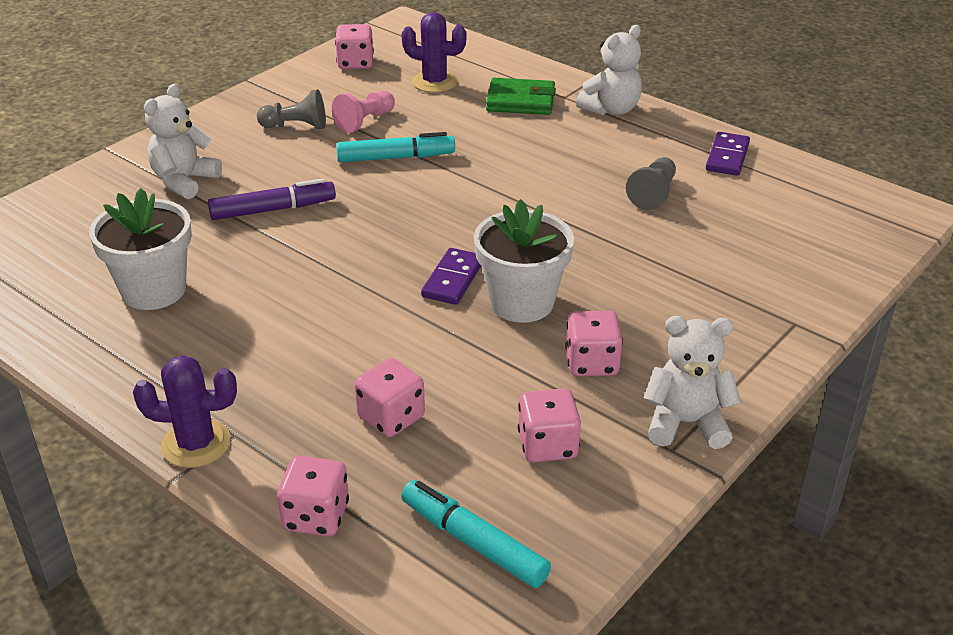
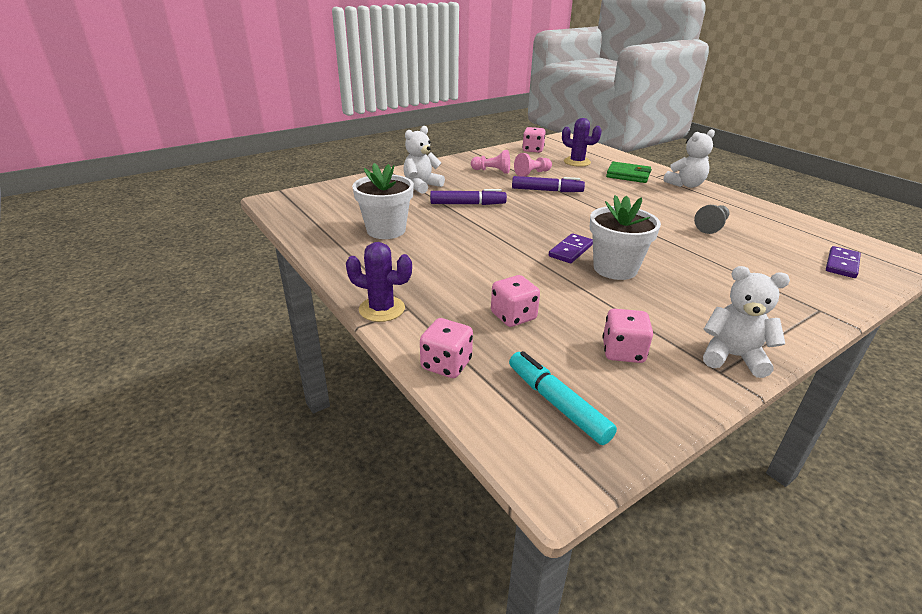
camera: 15 degrees right, 5 degrees down
grey pawn [257,89,326,129] -> pink pawn [471,150,510,174]
turquoise marker [336,132,455,162] -> purple marker [512,176,585,192]
pink dice [565,311,623,376] -> none
purple domino [706,132,750,176] -> purple domino moved to [826,246,861,278]

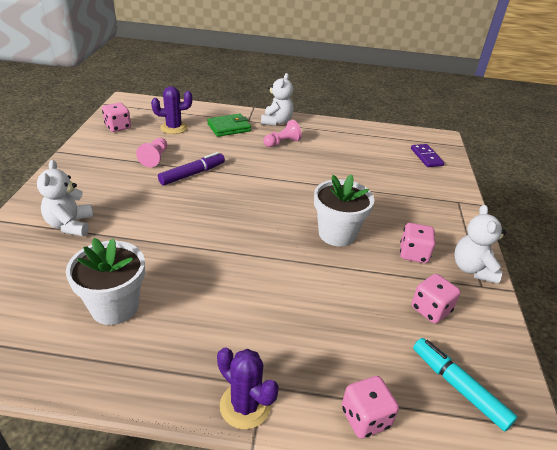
camera: 50 degrees left, 5 degrees up
purple cactus [346,242,412,322] -> purple cactus turned 75 degrees clockwise [217,347,279,429]
purple marker [430,189,507,205] -> none
pink pawn [471,150,510,174] -> pink pawn moved to [263,120,302,147]
pink dice [491,275,540,327] -> pink dice moved to [400,223,435,263]
turquoise marker [509,351,617,445] -> turquoise marker turned 45 degrees clockwise [413,338,517,431]
purple domino [549,233,593,263] -> none
grey pawn [694,205,729,234] -> none
white teddy bear [703,266,790,378] -> white teddy bear turned 60 degrees counterclockwise [454,205,506,284]

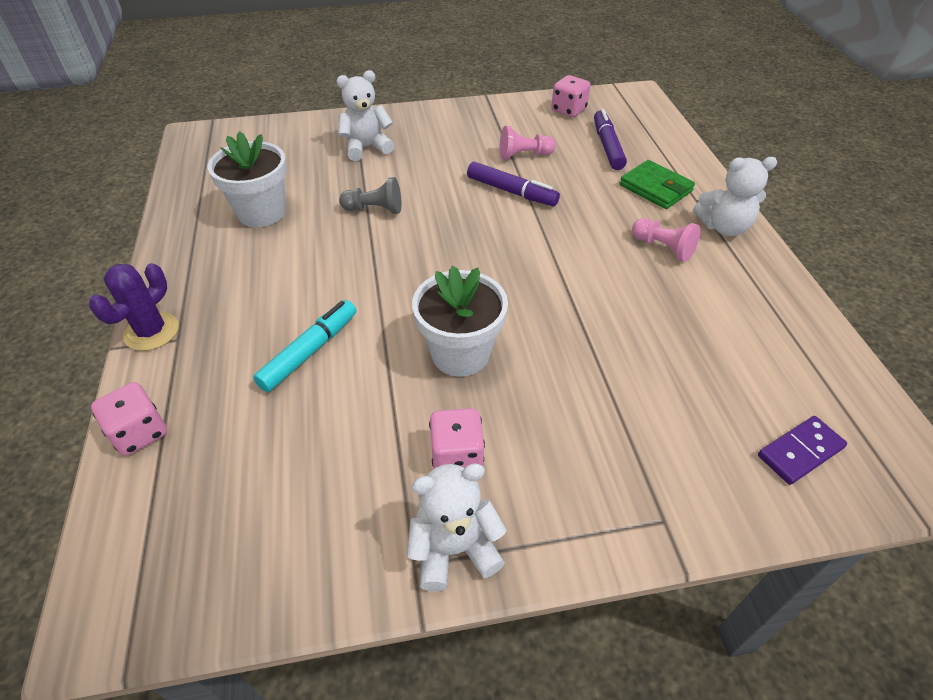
camera: 75 degrees right, 10 degrees up
purple cactus [151,86,192,134] -> purple marker [594,109,627,170]
pink dice [411,274,461,324] -> none
turquoise marker [413,338,517,431] -> turquoise marker moved to [253,300,356,392]
none -> grey pawn [339,177,401,214]

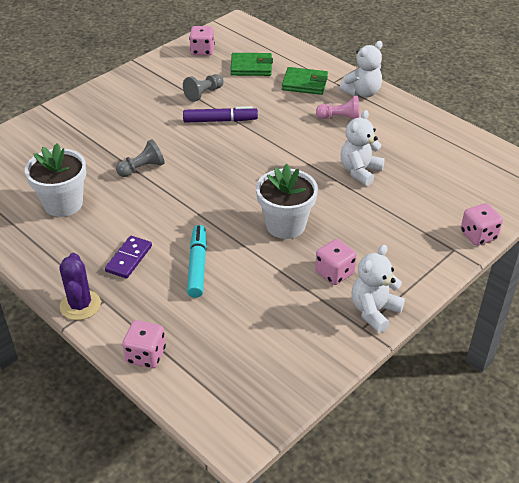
camera: 35 degrees left, 5 degrees down
white teddy bear [336,70,394,161] -> white teddy bear moved to [341,110,385,186]
pink pawn [500,126,556,160] -> grey pawn [183,74,224,102]
purple marker [594,109,627,170] -> green wallet [230,53,273,76]
purple domino [758,416,847,485] -> purple domino moved to [105,236,152,279]
none -> pink dice [461,203,503,246]

